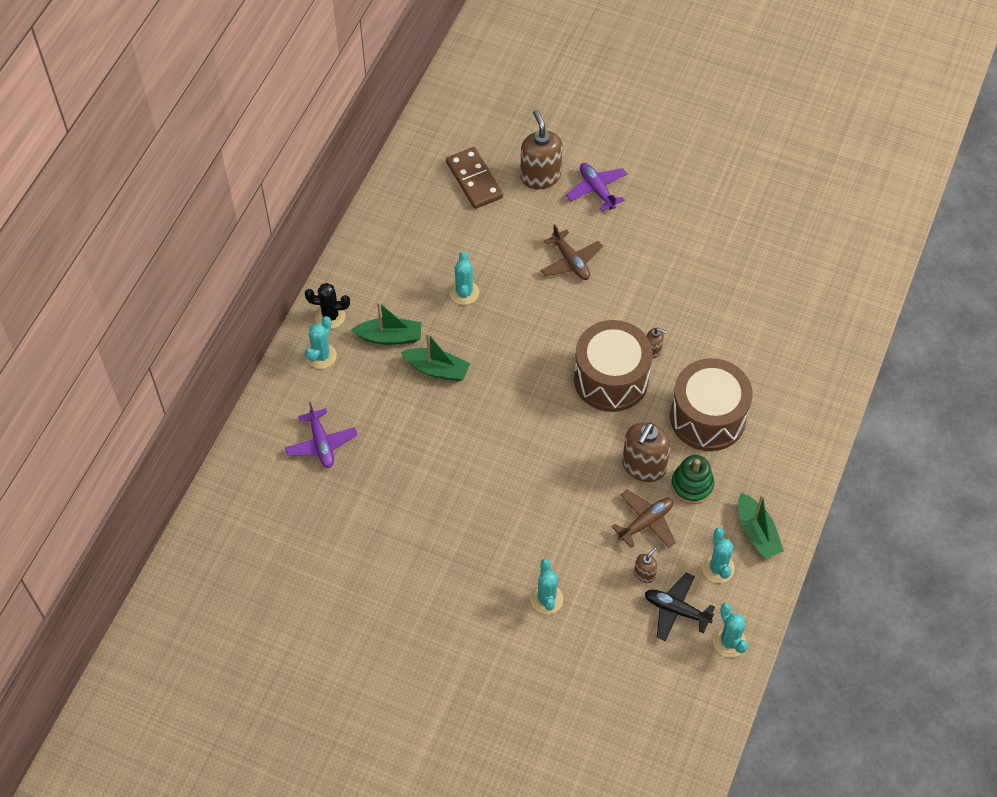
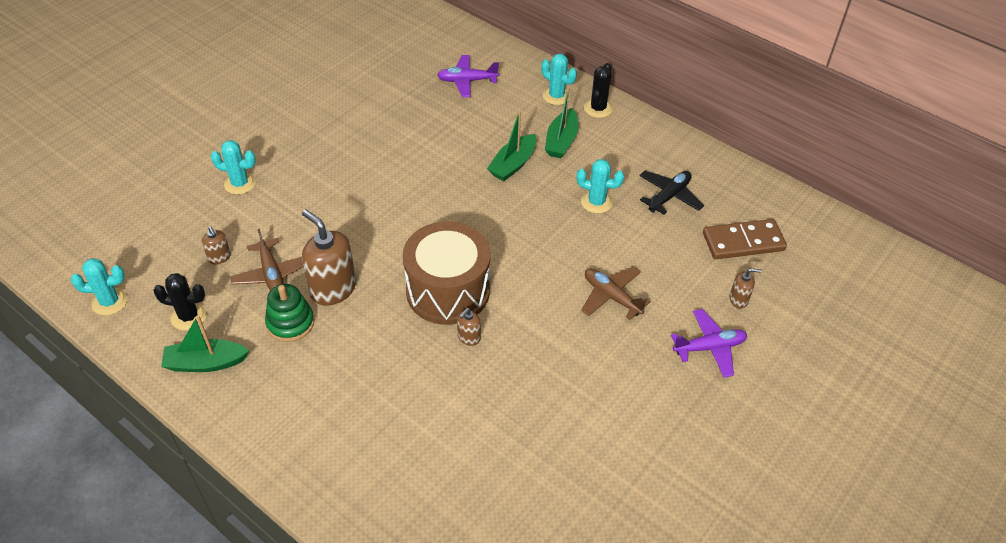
camera: 105 degrees right, 10 degrees down
brown soap dispenser [520,110,563,189] -> brown soap dispenser [729,268,761,308], size x0.48
brown plane [541,224,603,280] -> brown plane turned 60 degrees clockwise [581,267,651,320]
black plane [645,573,715,641] -> black plane moved to [639,171,704,215]
brown drum [670,358,753,451] -> none
turquoise cactus [702,528,735,583] -> black cactus [153,273,207,330]

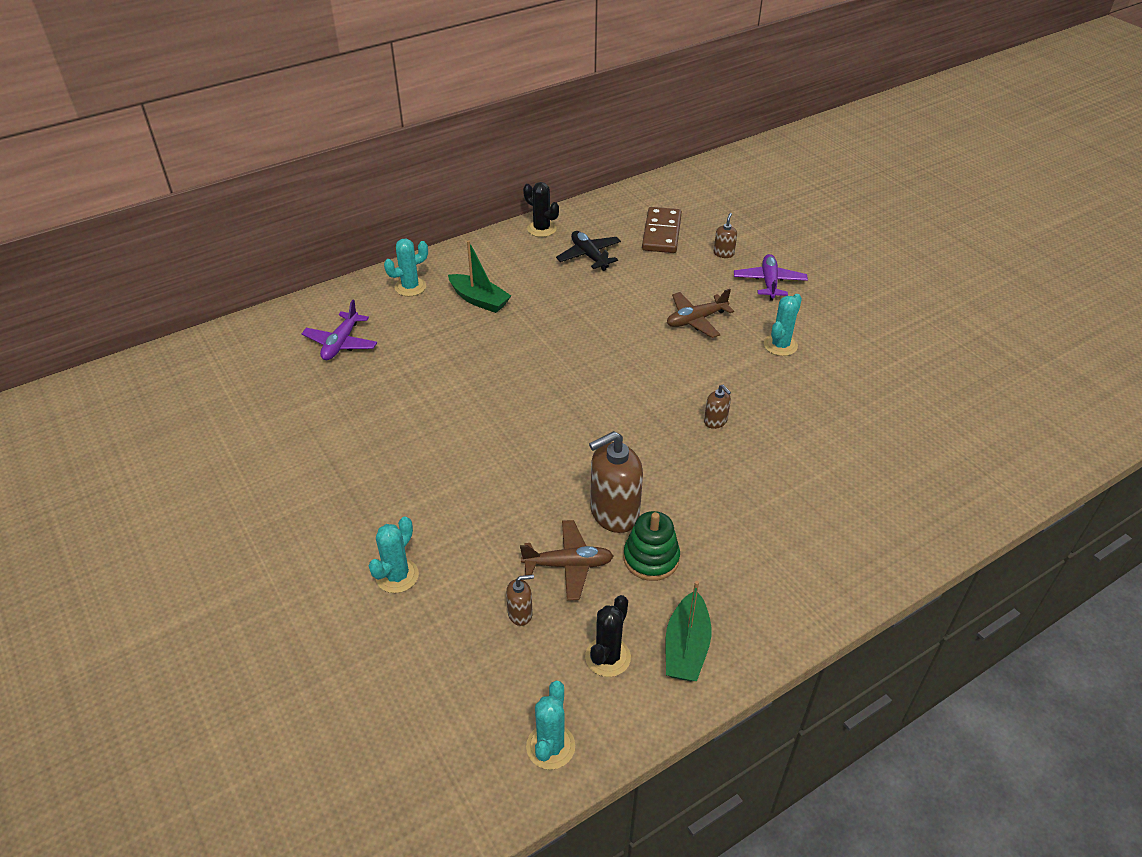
camera: 70 degrees left, 5 degrees down
brown drum [403,222,490,325] -> none
green boat [487,111,536,181] -> none
turquoise cactus [576,159,624,213] -> turquoise cactus moved to [764,294,802,356]
black cactus [584,63,613,118] -> black cactus moved to [523,182,559,237]

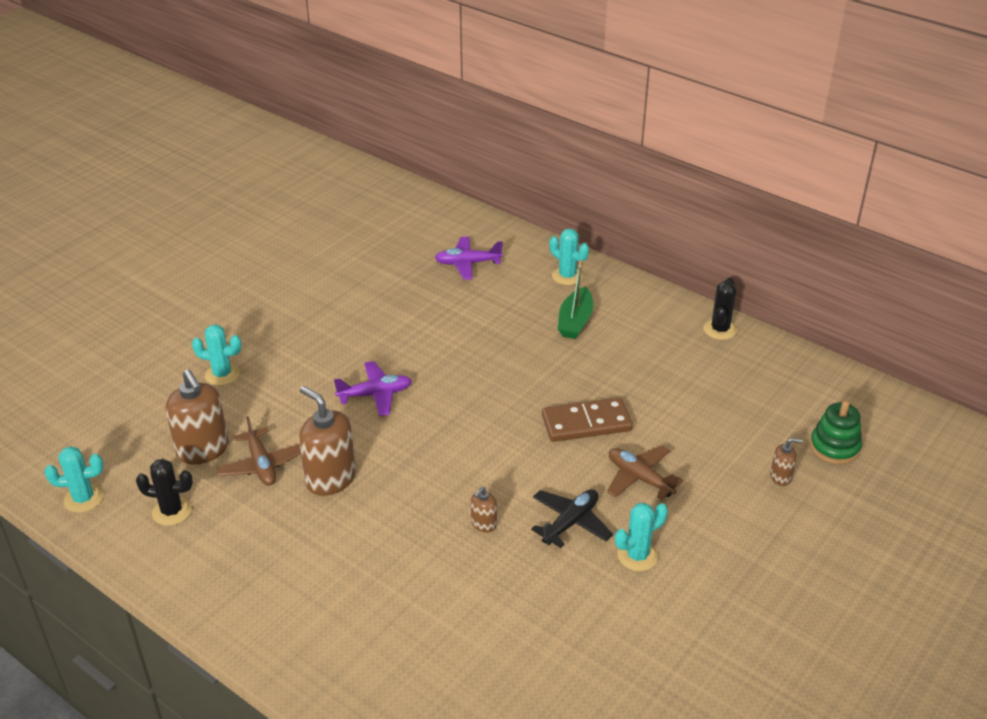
camera: 70 degrees right, 5 degrees down
brown soap dispenser [506,575,534,626] -> brown soap dispenser [166,369,228,465], size x2.07
black plane [556,231,621,271] -> black plane moved to [531,489,613,548]
green stacking toy [623,511,680,581] -> green stacking toy moved to [810,401,862,464]
brown domino [642,207,682,253] -> brown domino moved to [542,398,633,442]
green boat [665,581,711,681] -> none
purple plane [734,254,808,301] -> purple plane moved to [334,361,412,416]
turquoise cactus [764,294,802,356] -> turquoise cactus turned 45 degrees counterclockwise [615,503,668,571]

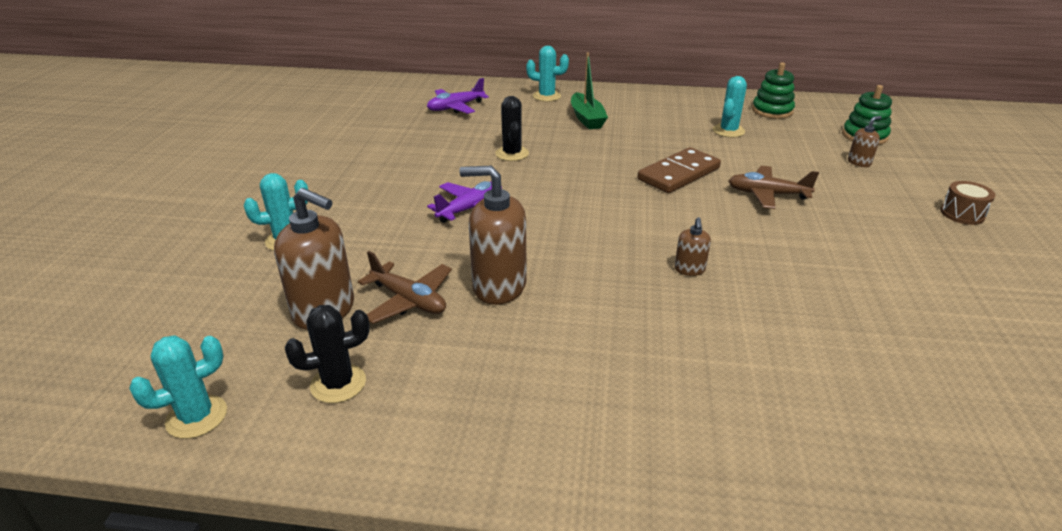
camera: 30 degrees left, 5 degrees down
black plane [531,489,613,548] -> none
turquoise cactus [615,503,668,571] -> turquoise cactus moved to [713,76,747,138]
black cactus [704,278,737,340] -> black cactus moved to [495,96,529,161]
none -> green stacking toy [752,62,795,119]
none -> brown drum [941,181,996,225]

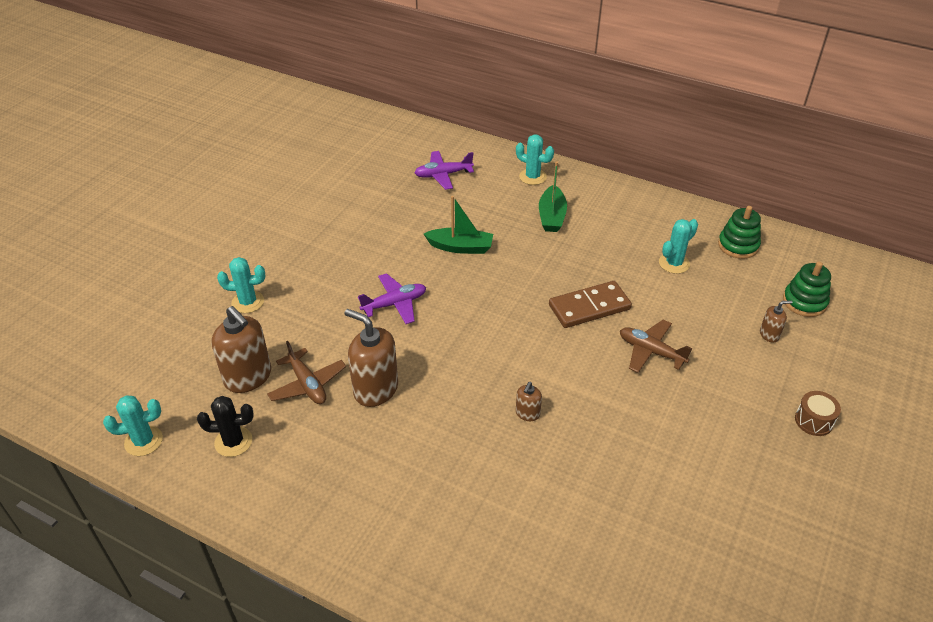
camera: 20 degrees right, 10 degrees up
black cactus [495,96,529,161] -> green boat [424,196,493,254]

